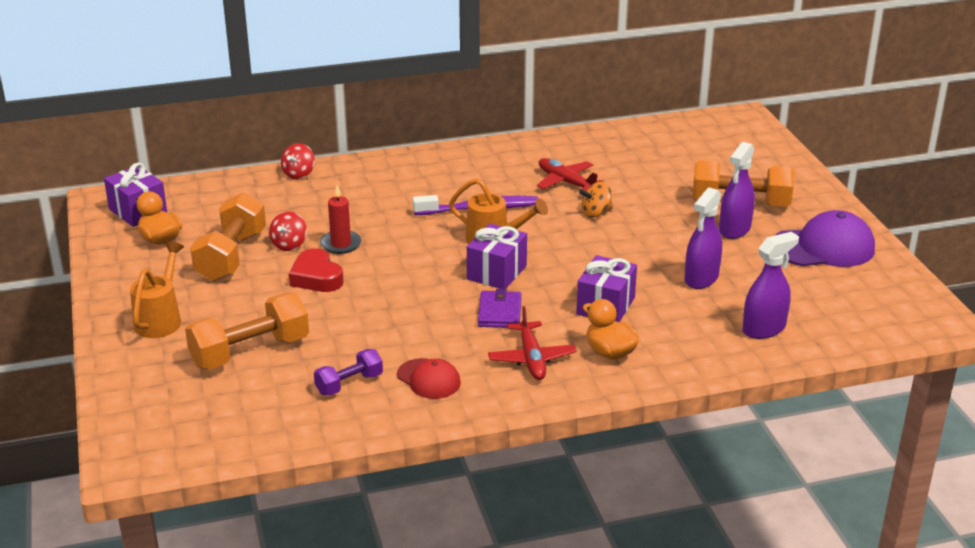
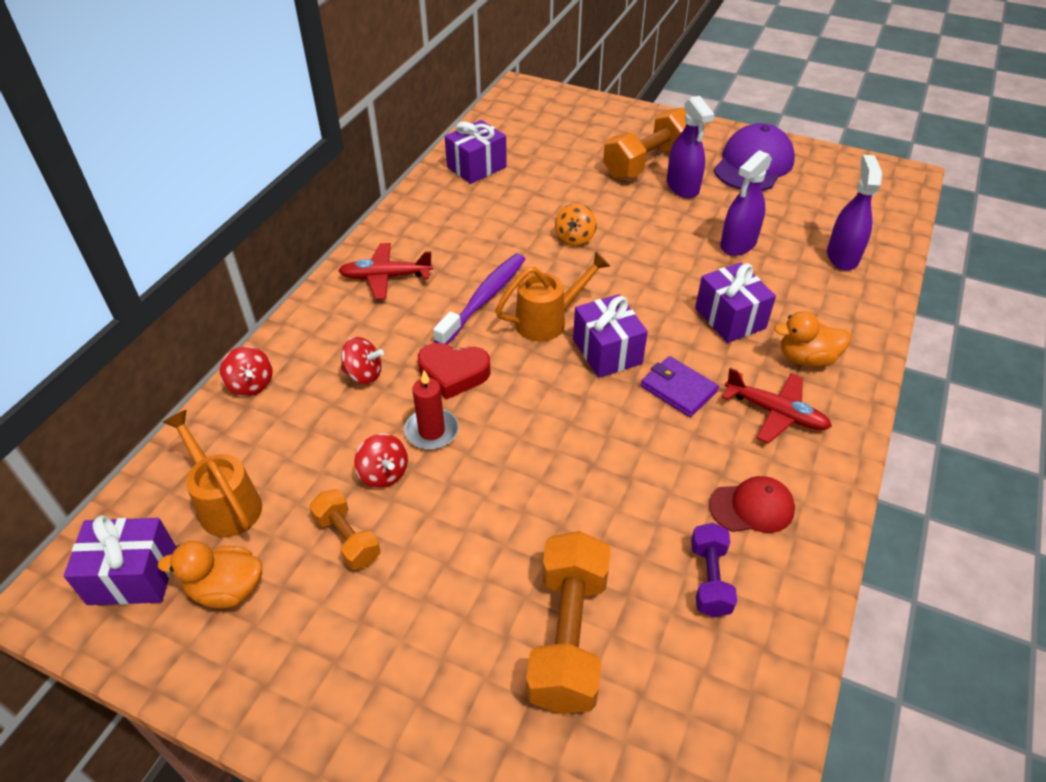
camera: 50 degrees left, 15 degrees up
orange watering can [130,242,184,338] -> orange watering can moved to [163,410,262,537]
orange dumbbell [190,192,266,281] -> orange dumbbell [309,489,380,570], size x0.56
red heart [289,248,343,292] -> red heart moved to [418,343,490,400]
red plane [537,158,604,191] -> red plane moved to [338,243,433,299]
purple spray bottle [684,187,722,289] -> purple spray bottle turned 60 degrees clockwise [720,150,772,256]
none -> red spinning top [341,337,384,384]
none -> purple gift [445,120,507,184]

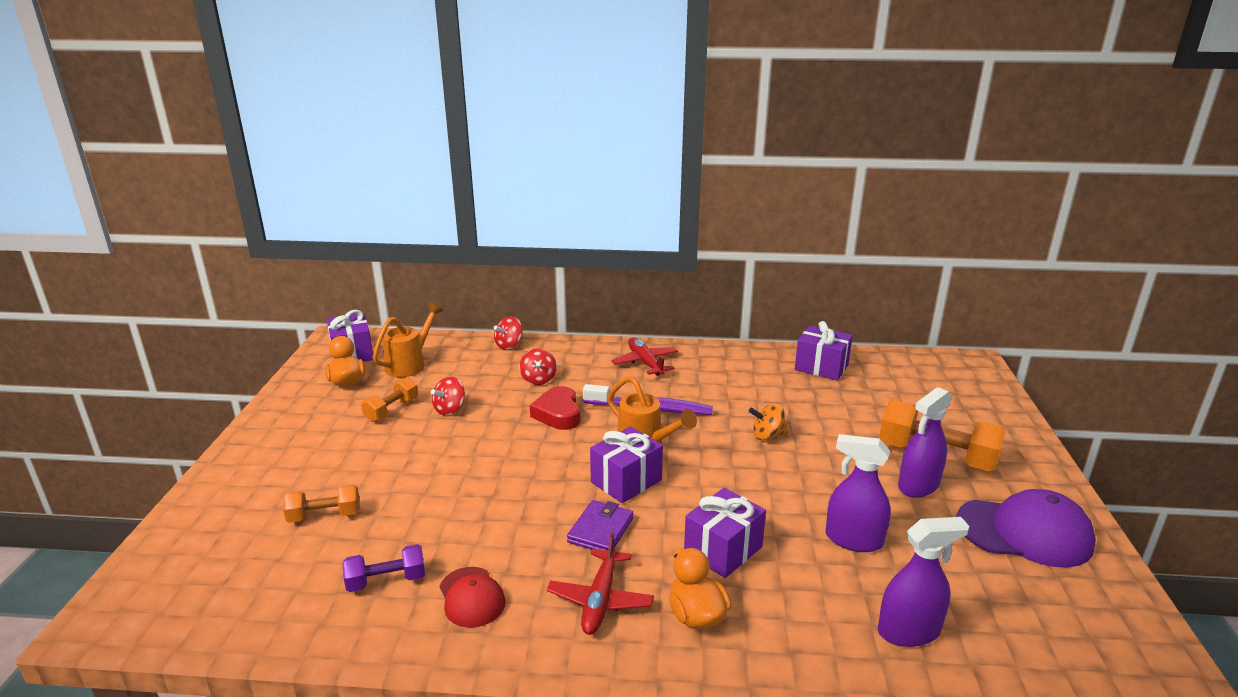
camera: 70 degrees right, 20 degrees down
red candle [404,370,459,450] -> none
orange dumbbell [526,531,611,714] -> orange dumbbell [283,485,360,523], size x0.56

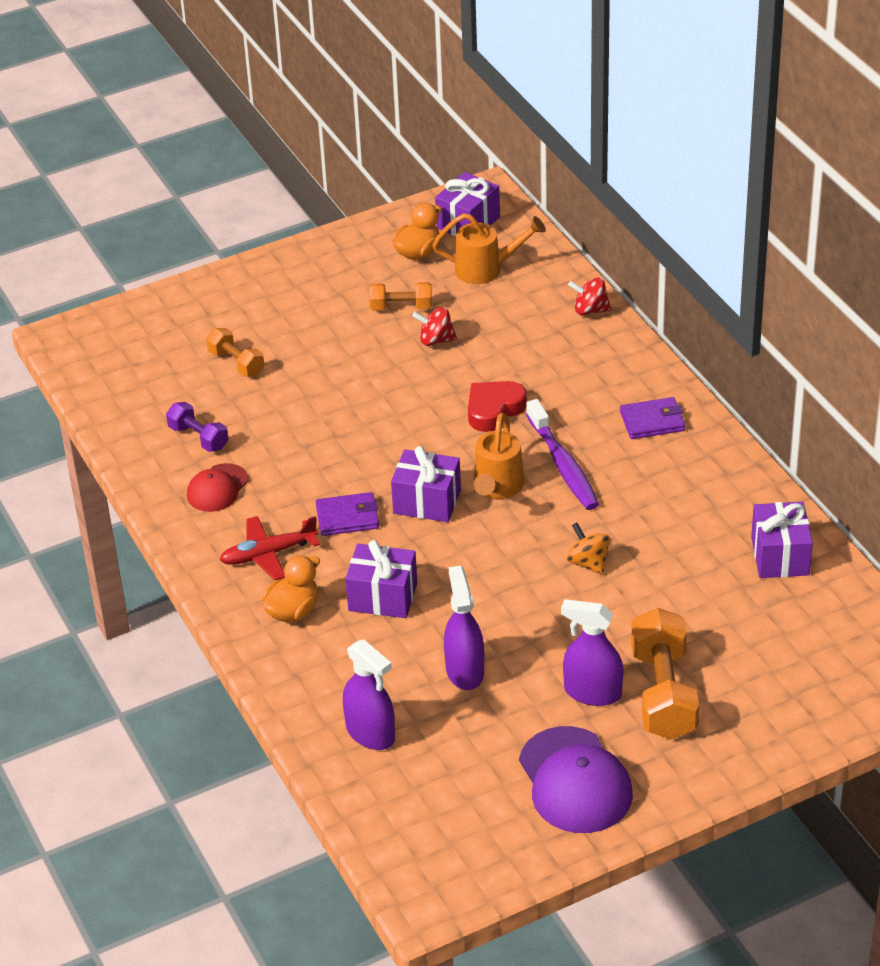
camera: 60 degrees right, 15 degrees up
red spinning top [519,348,557,385] -> none
red plane [612,337,678,376] -> purple wallet [620,397,685,439]

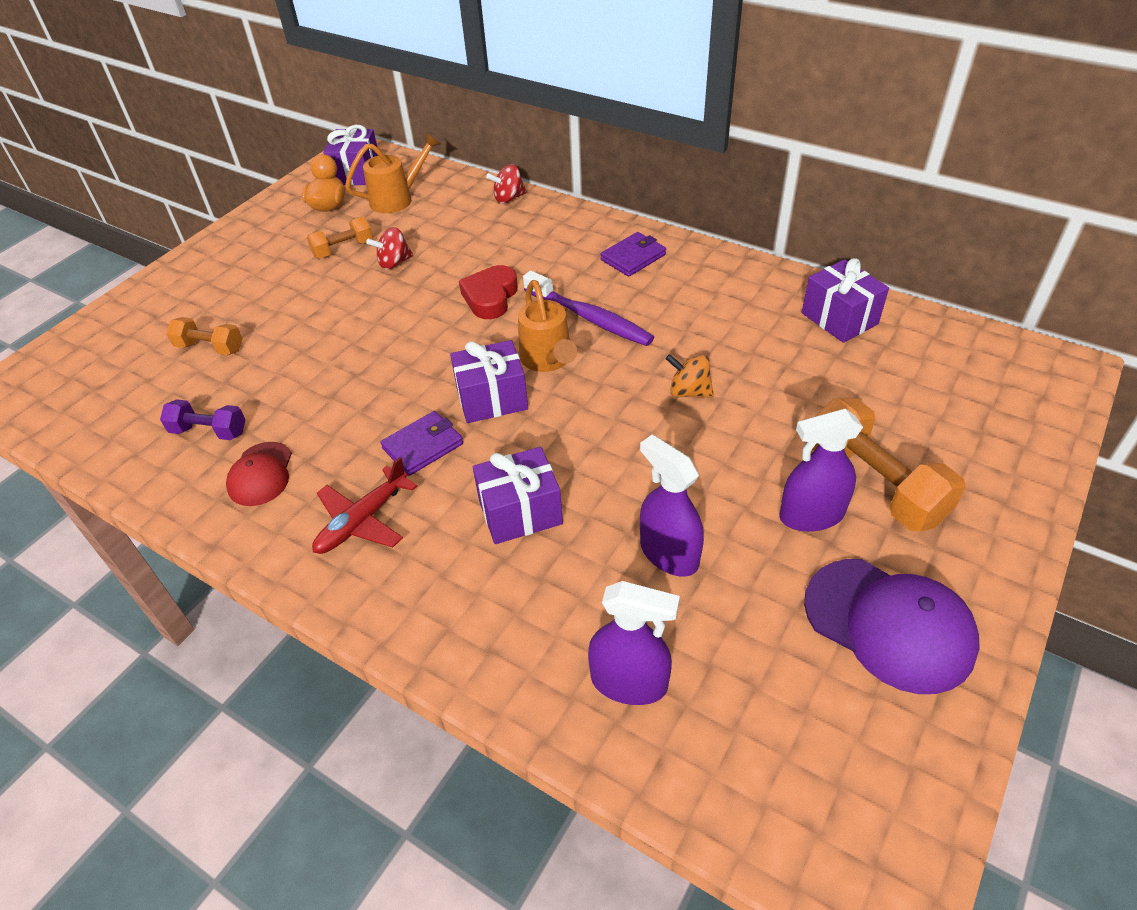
camera: 30 degrees left, 5 degrees up
orange duck [262,555,320,622] -> none

